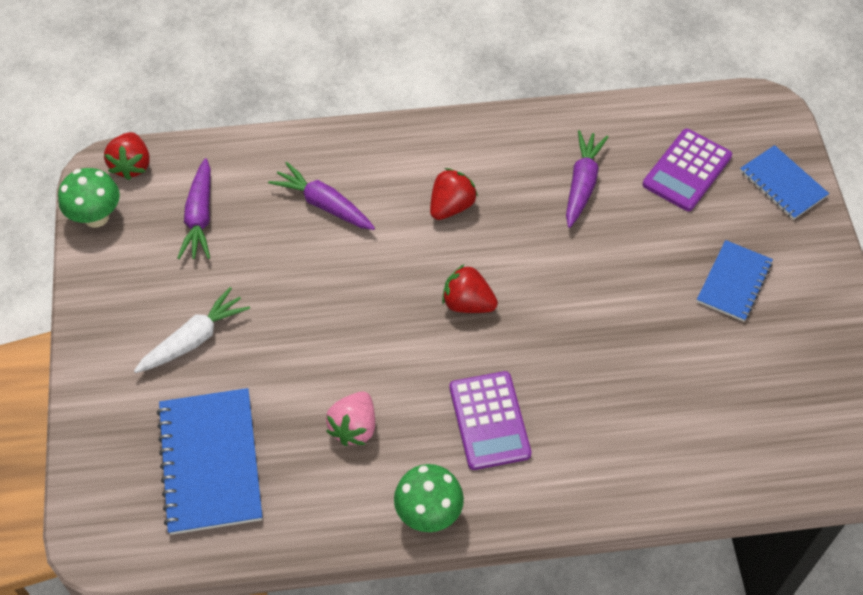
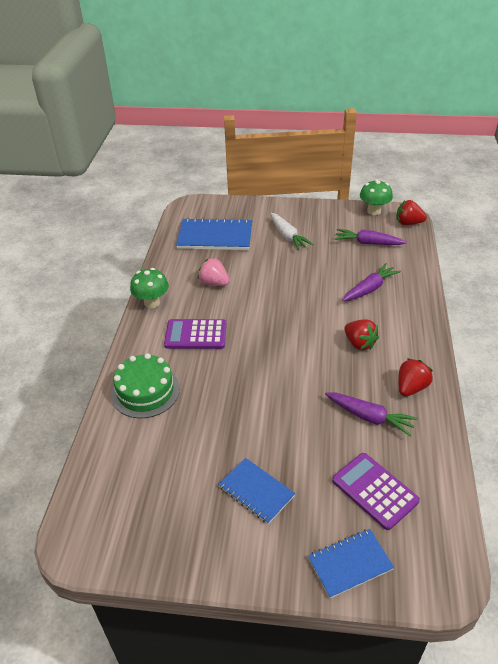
camera: 105 degrees right, 15 degrees down
red strawberry [442,264,498,313] -> red strawberry moved to [398,358,433,396]
none -> green cake [111,353,180,418]

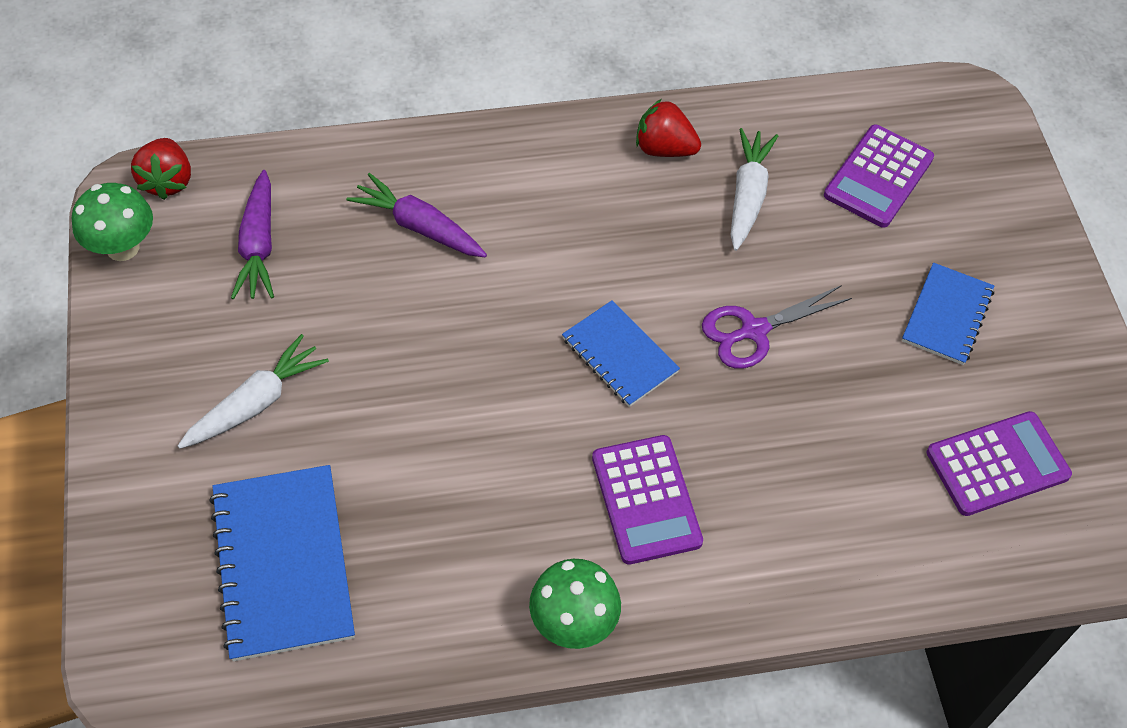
camera: 110 degrees left, 15 degrees up
green cake [111,353,180,418] -> none
pink strawberry [198,258,230,286] -> none
blue notebook [308,529,394,598] -> blue notebook moved to [562,300,680,407]
purple carrot [325,393,418,436] -> white carrot [731,128,778,251]
red strawberry [344,320,379,350] -> none
none -> purple scissors [702,285,852,369]
none -> purple calculator [927,411,1072,516]

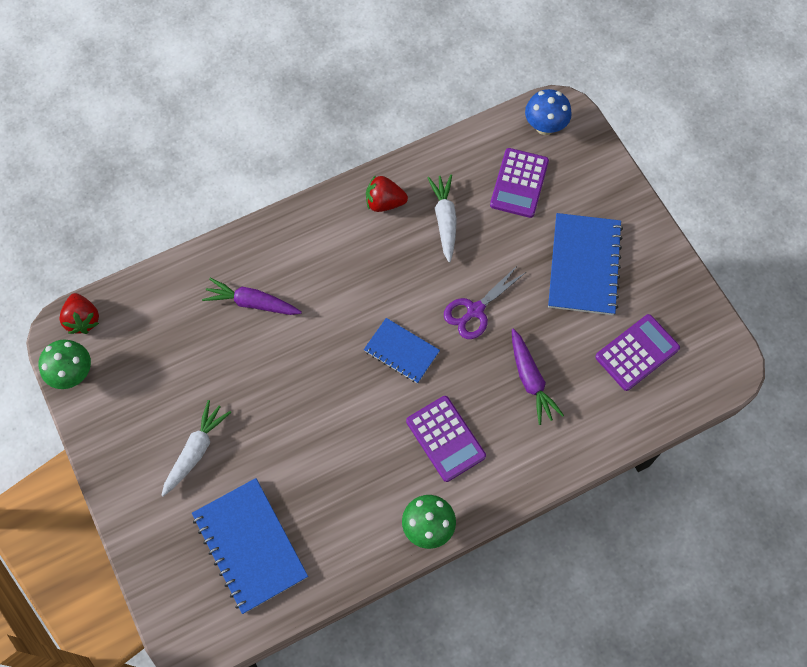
camera: 15 degrees left, 10 degrees up
purple carrot [231,170,274,300] -> purple carrot moved to [512,329,564,425]
blue notebook [902,263,994,365] -> blue notebook [548,213,623,315], size x1.65
none -> blue mushroom [525,89,572,135]

